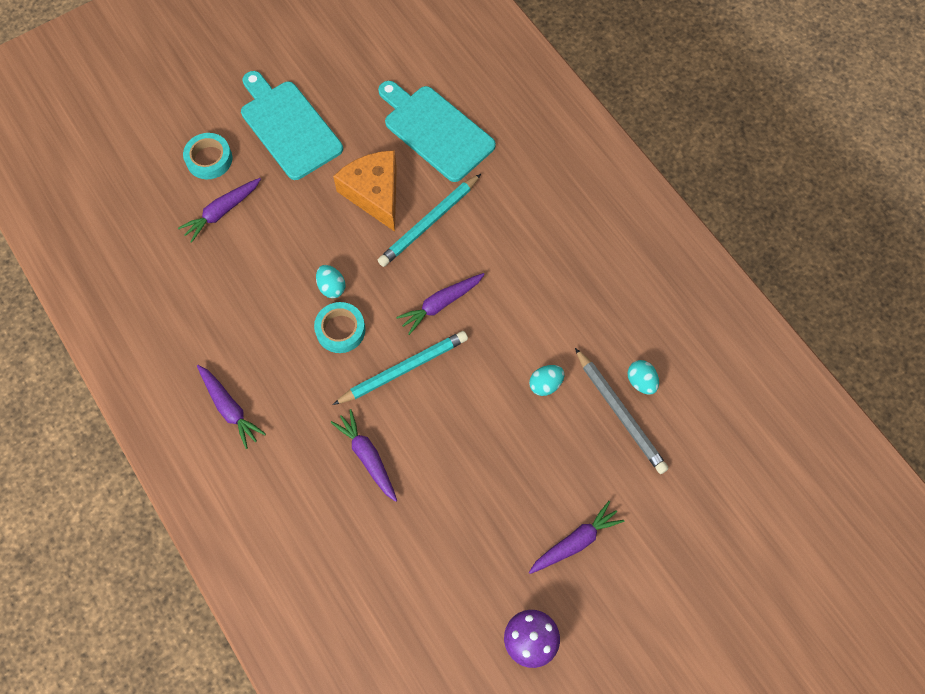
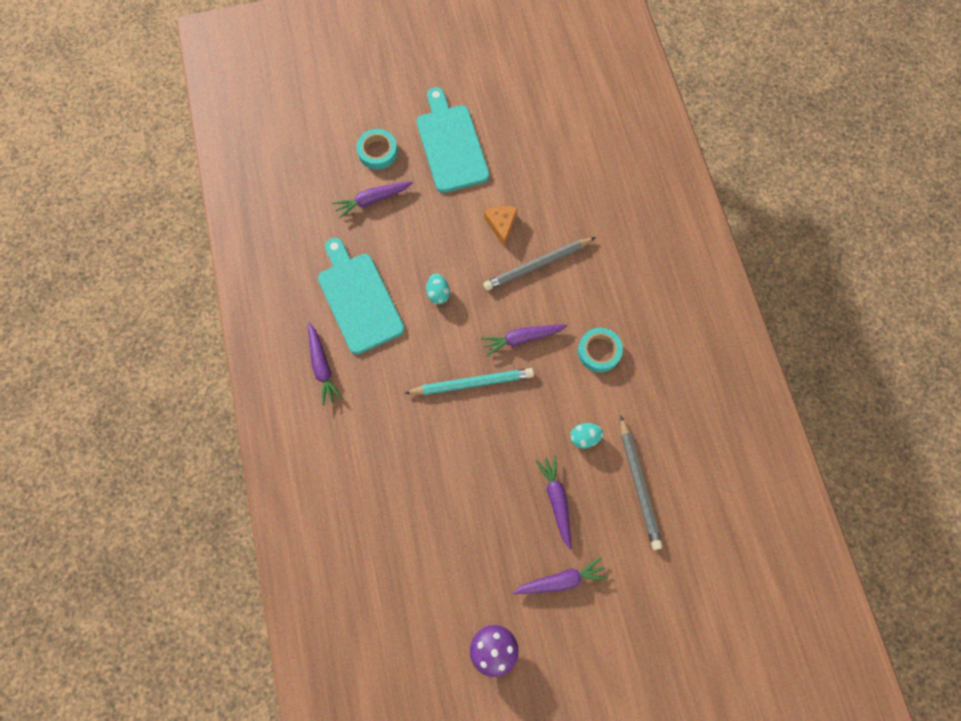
camera: 20 degrees right, 5 degrees up
turquoise tape [314,302,365,353] -> turquoise tape moved to [578,328,623,372]
purple carrot [330,409,397,502] -> purple carrot moved to [535,455,571,549]
orange cheese [333,150,397,232] -> orange cheese [484,206,517,247], size x0.58
turquoise cutting board [378,81,496,182] -> turquoise cutting board moved to [318,238,405,354]
turquoise pencil [378,174,481,267] -> grey pencil [483,237,596,291]
turquoise egg [628,360,659,395] -> none

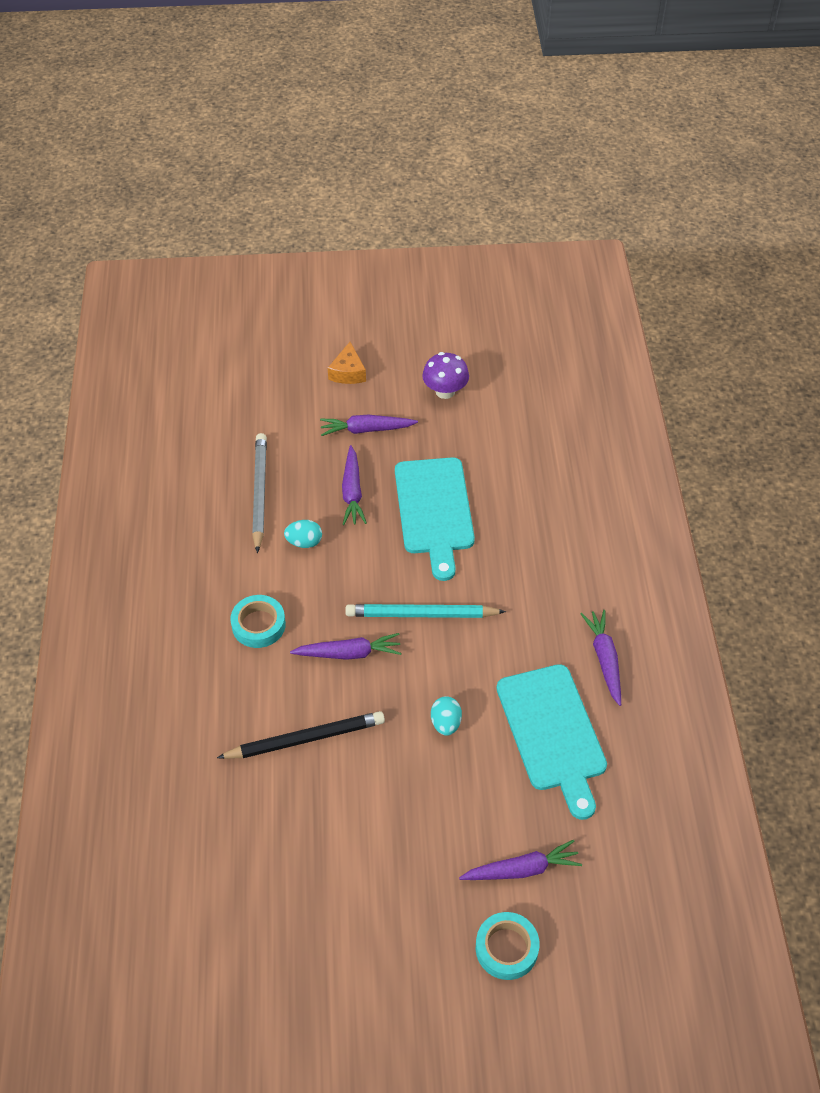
camera: 170 degrees left, 20 degrees down
turquoise cutting board [417,87,490,193] -> turquoise cutting board moved to [395,457,475,581]
grey pencil [483,237,596,291] -> black pencil [217,711,385,759]
orange cheese [484,206,517,247] -> orange cheese moved to [328,342,366,384]

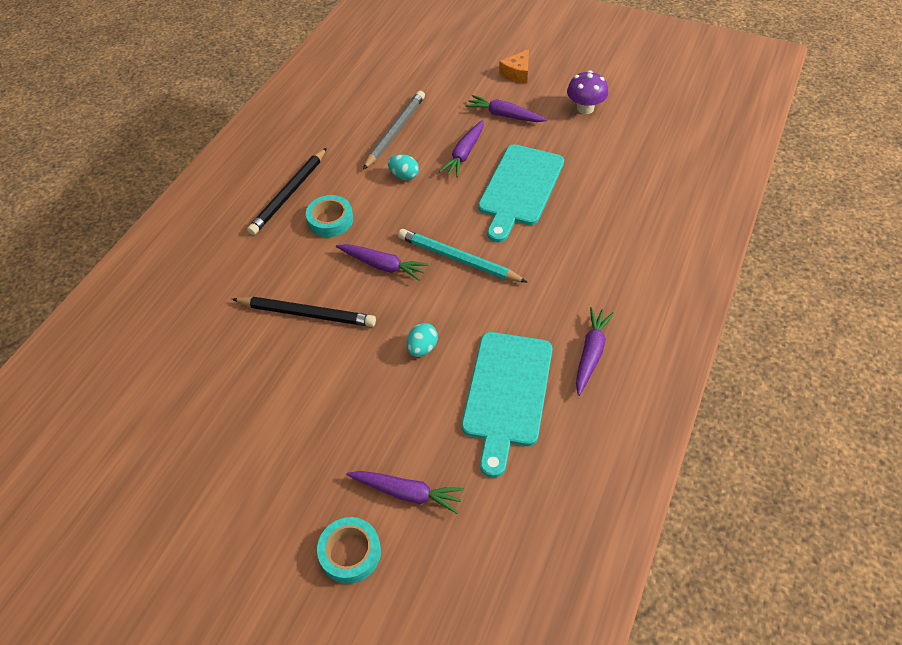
camera: 30 degrees right, 0 degrees up
none -> black pencil [247,148,327,235]

